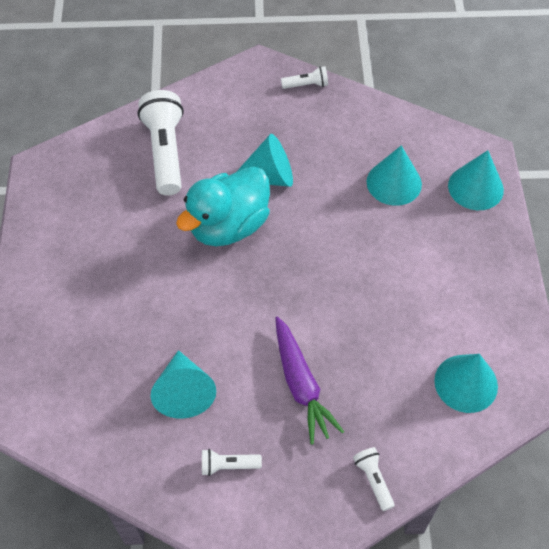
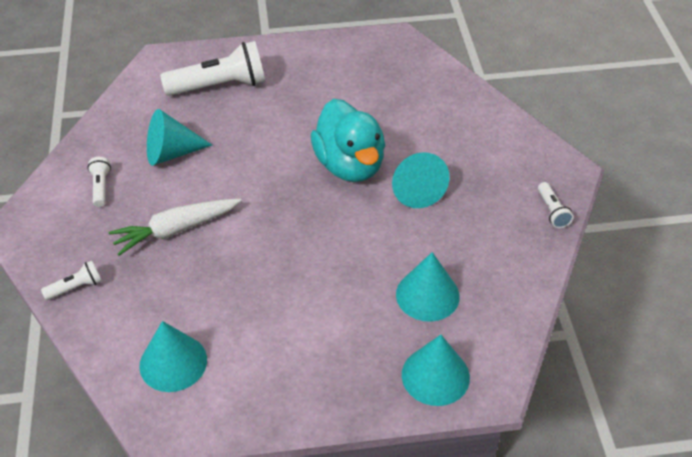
camera: 85 degrees right, 10 degrees down
white flashlight [138,90,184,195] -> white flashlight moved to [160,41,265,96]
turquoise duck [176,166,270,246] -> turquoise duck turned 150 degrees counterclockwise [311,99,385,182]
purple carrot [275,316,344,445] -> white carrot [109,199,241,256]

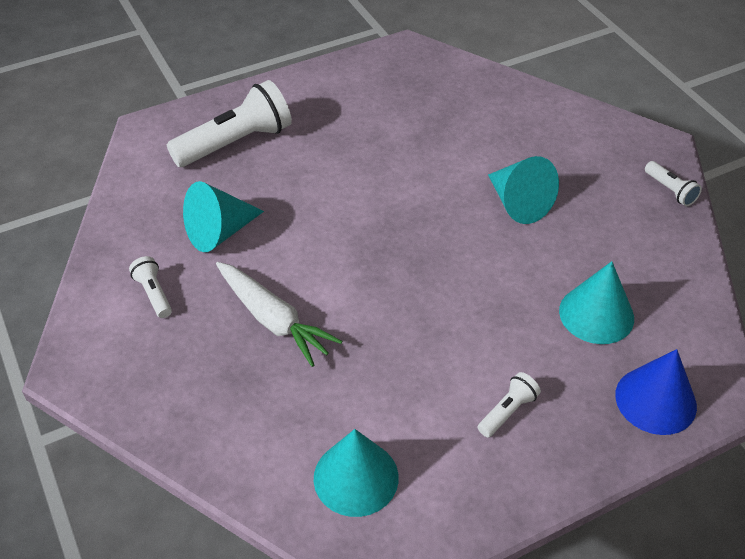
camera: 20 degrees left, 0 degrees up
white flashlight [41,261,102,300] -> white flashlight moved to [478,372,541,438]
white carrot [109,199,241,256] -> white carrot turned 90 degrees counterclockwise [216,262,343,367]
turquoise duck [311,99,385,182] -> none
turquoise cone [402,335,470,406] -> blue cone [615,349,697,435]

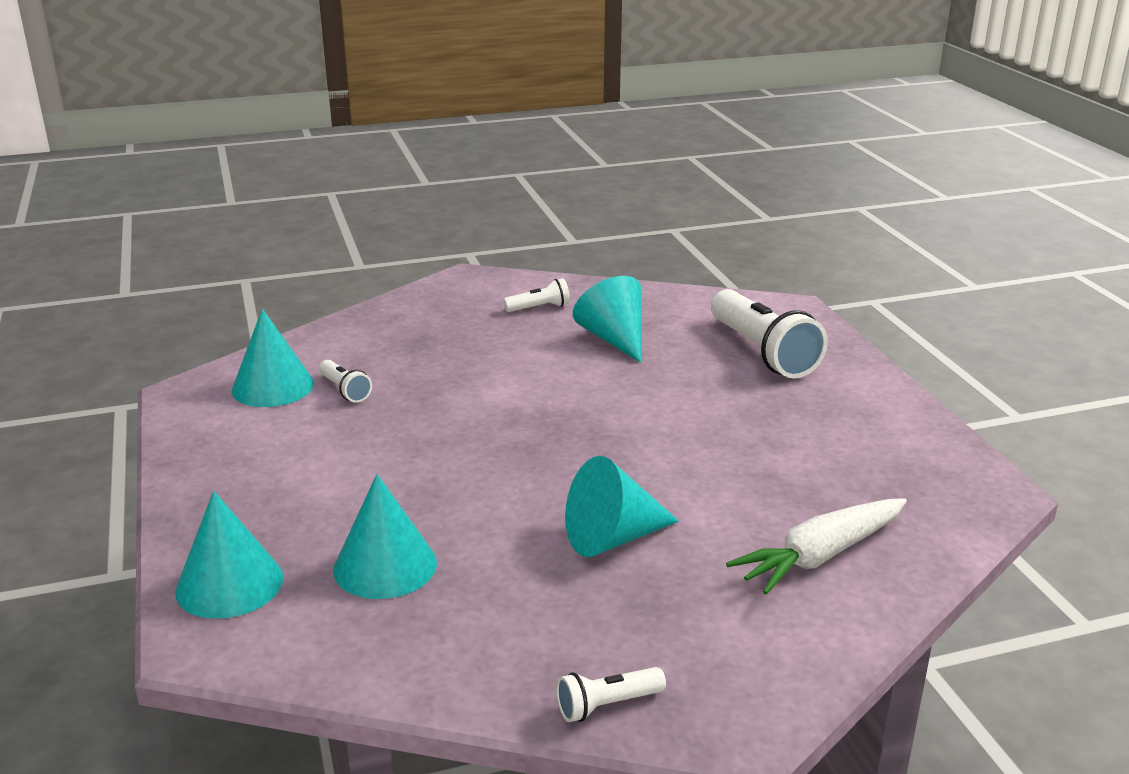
camera: 100 degrees right, 20 degrees down
white carrot [216,262,343,367] -> white carrot moved to [726,498,907,595]
white flashlight [478,372,541,438] -> white flashlight moved to [319,360,372,403]
blue cone [615,349,697,435] -> turquoise cone [175,491,283,619]

